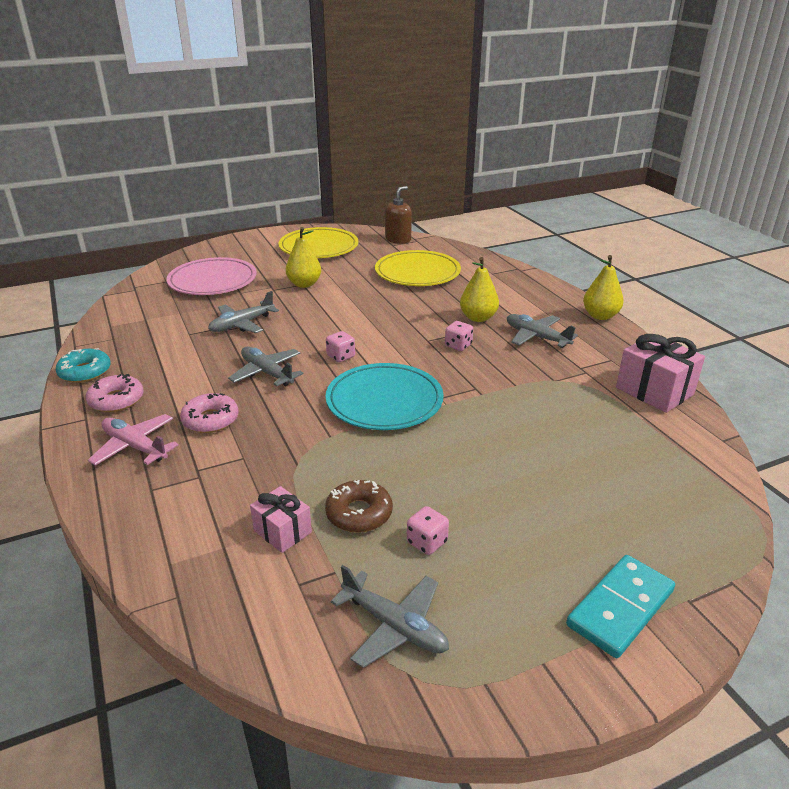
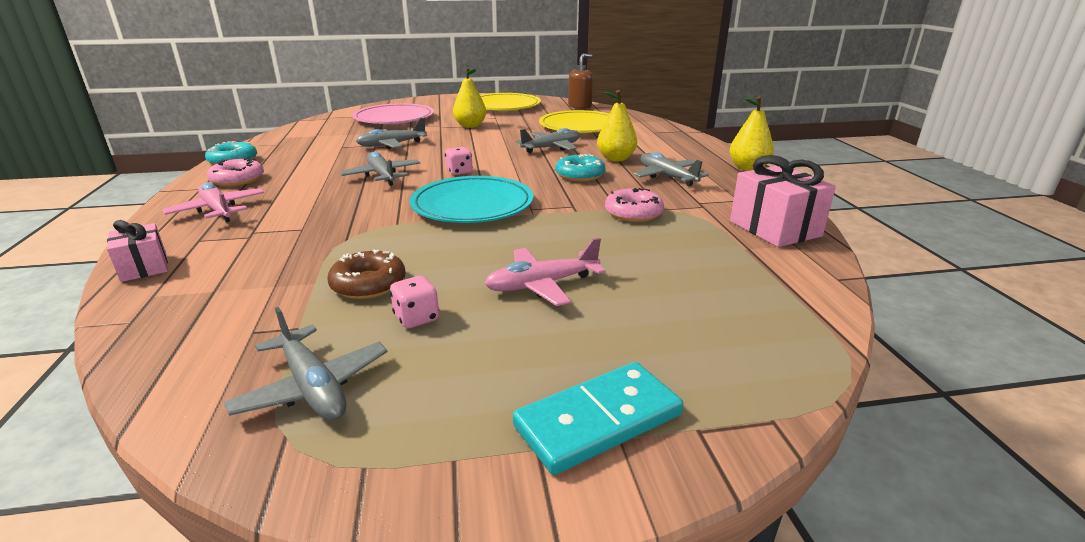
camera: 15 degrees right, 5 degrees down
pink donut [180,393,239,433] -> pink donut moved to [605,188,664,222]
pink gift [250,486,312,553] -> pink gift moved to [107,220,168,282]
pink dice [445,321,473,351] -> turquoise donut [556,154,605,182]
none -> pink plane [484,238,606,306]
none -> grey plane [516,128,580,153]

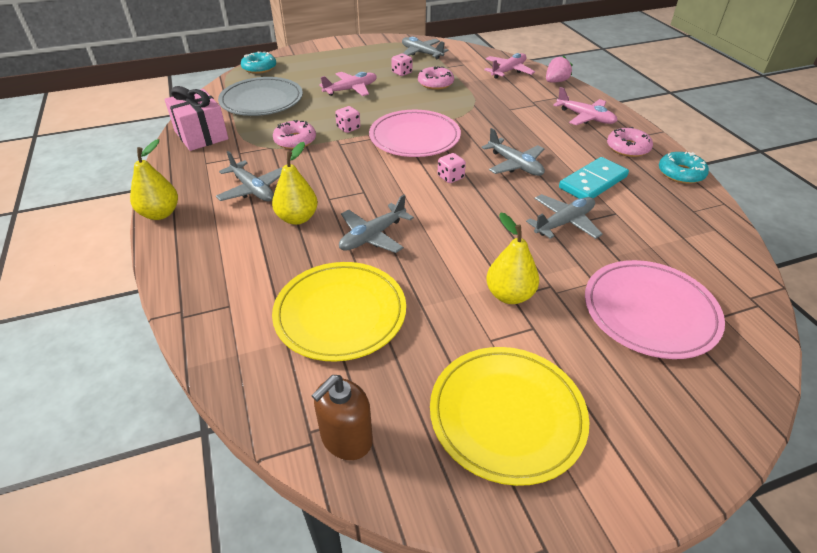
camera: 170 degrees right, 15 degrees up
pink gift [107,220,168,282] -> pink strawberry [546,56,573,83]
brown donut [327,249,406,299] -> pink donut [418,66,454,90]
turquoise plate [410,176,534,223] -> pink plate [369,110,461,157]
turquoise domino [513,362,683,475] -> turquoise domino moved to [559,157,629,199]
turquoise donut [556,154,605,182] -> turquoise donut moved to [241,51,276,74]
none -> grey plate [218,77,303,116]
none -> pink dice [335,106,360,133]
none -> pink plane [484,53,535,79]

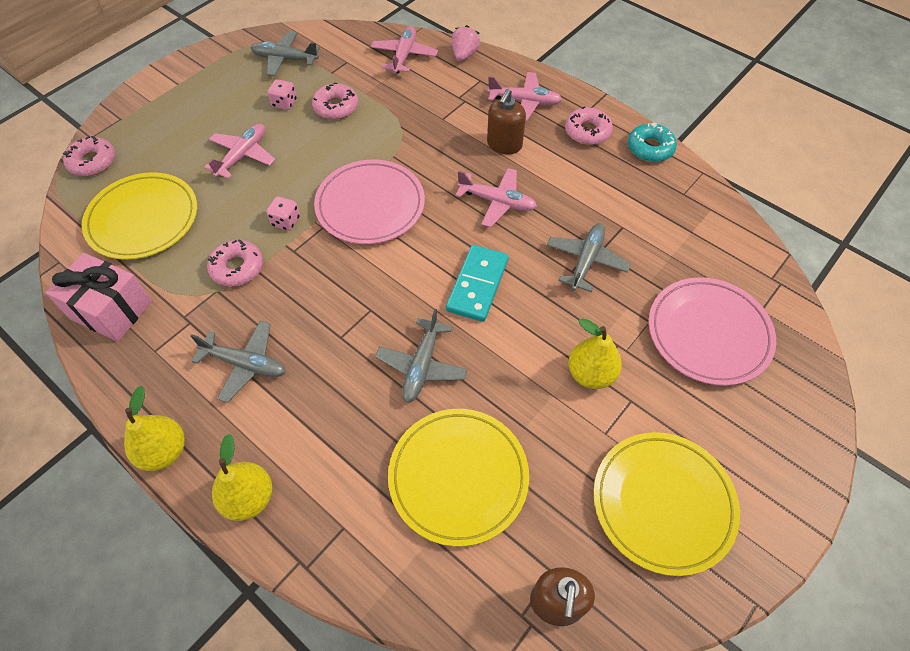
camera: 30 degrees left, 15 degrees up
grey plate [218,77,303,116] -> yellow plate [82,172,197,260]
turquoise donut [241,51,276,74] -> pink donut [63,136,115,176]
yellow pear [272,142,318,225] -> yellow pear moved to [212,434,272,521]
pink dice [438,153,466,183] -> none
grey plane [481,128,545,176] -> pink plane [455,168,537,228]
turquoise domino [559,157,629,199] -> turquoise domino moved to [446,245,509,322]
none -> brown soap dispenser [487,89,526,154]

